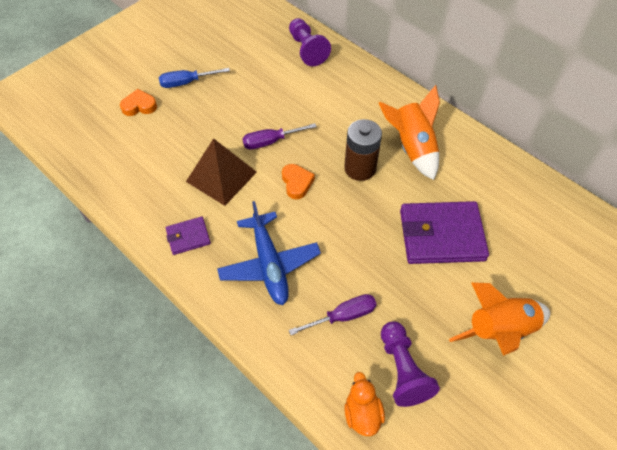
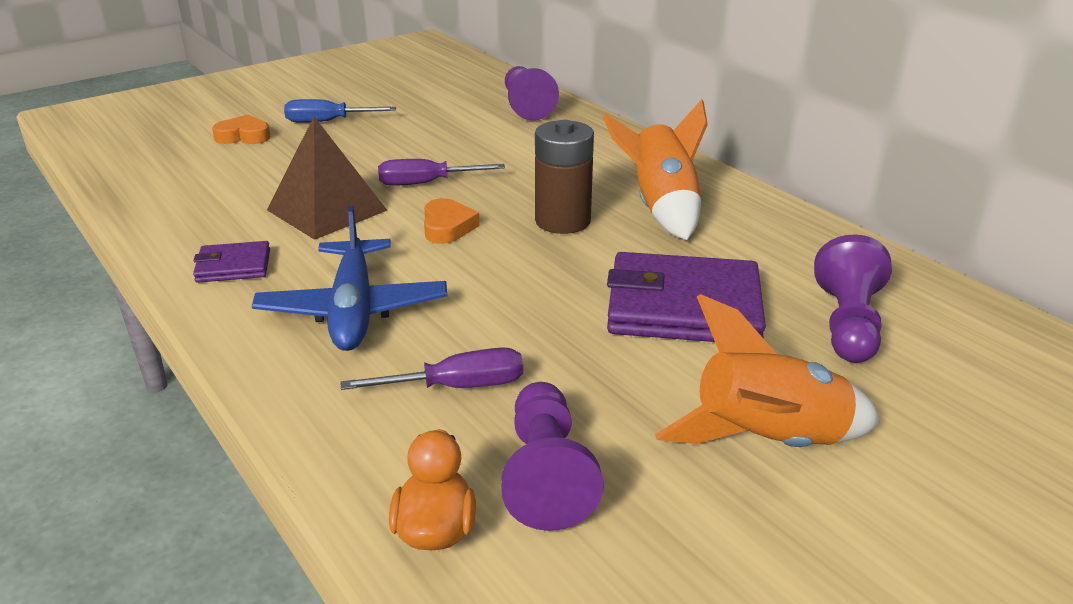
camera: 10 degrees right, 25 degrees down
none -> purple pawn [814,234,892,363]

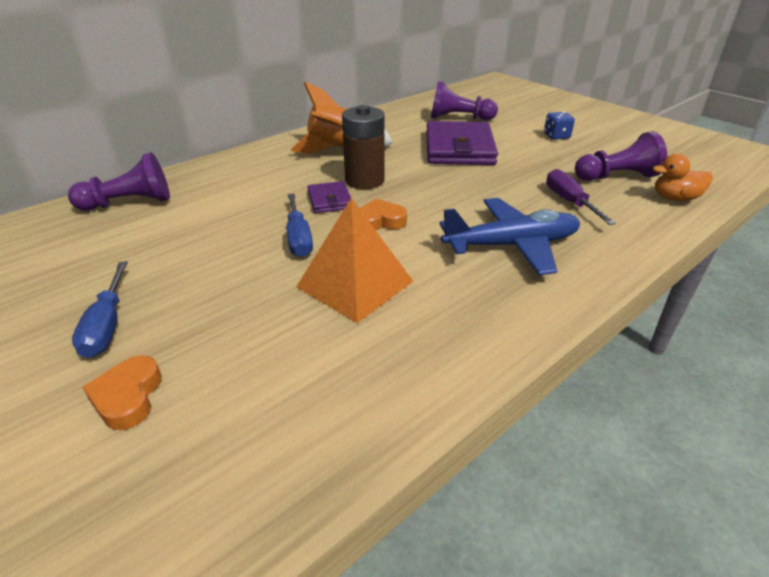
camera: 95 degrees left, 5 degrees up
purple wallet [193,241,270,283] -> purple wallet moved to [307,181,351,213]
brown pyramid [267,117,387,240] -> orange pyramid [296,198,413,323]
purple screwdriver [378,159,505,186] -> blue screwdriver [287,194,313,257]
orange rocket [655,294,880,447] -> blue dice [544,112,575,140]

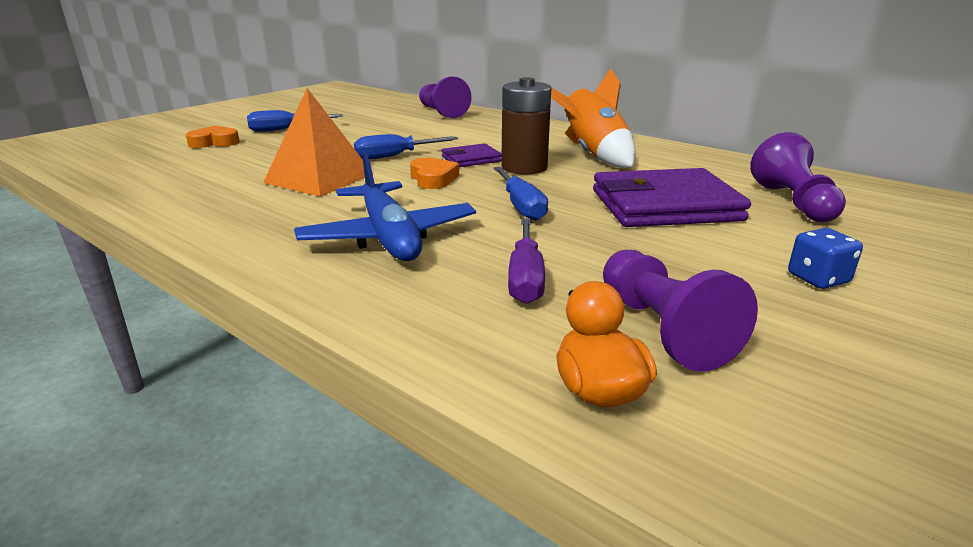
camera: 80 degrees right, 10 degrees down
purple screwdriver [546,169,616,225] -> purple screwdriver turned 120 degrees clockwise [508,218,545,304]
none -> blue screwdriver [494,167,548,221]

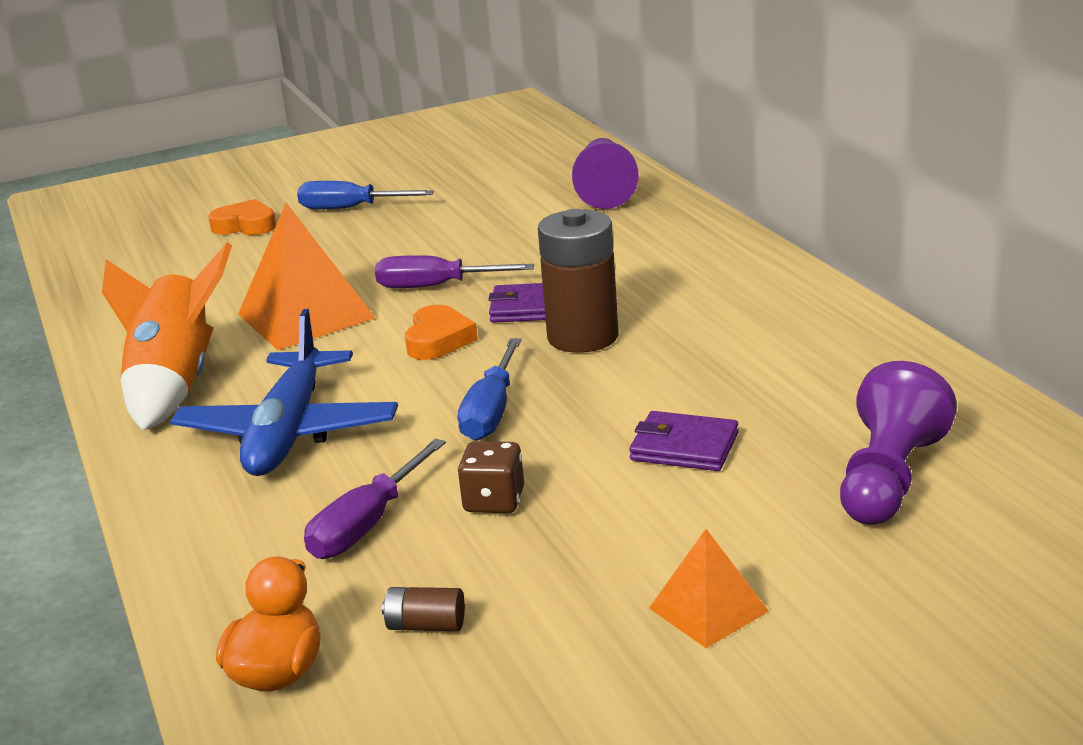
camera: 30 degrees right, 0 degrees up
blue screwdriver [354,134,458,159] -> purple screwdriver [375,255,534,288]
orange rocket [542,68,636,168] -> orange rocket moved to [102,242,232,431]
purple wallet [593,168,751,227] -> purple wallet [629,411,738,471], size x0.49
purple pawn [603,250,758,372] -> brown battery [382,587,465,631]
blue dice [788,228,863,289] -> orange pyramid [649,529,769,648]
none -> brown dice [458,441,524,513]

